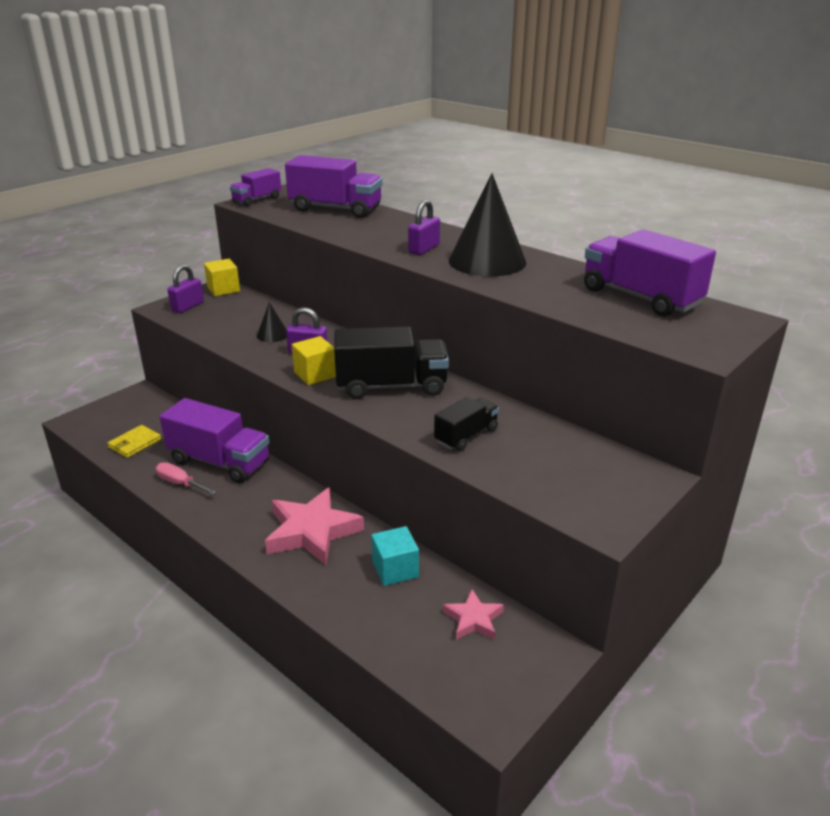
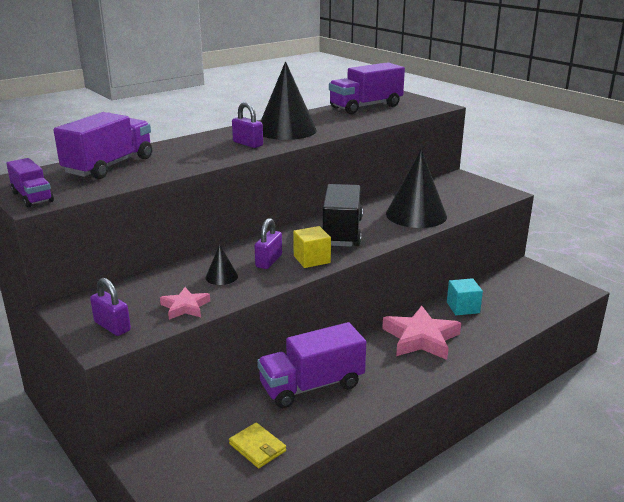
camera: 80 degrees left, 5 degrees down
pink screwdriver [156,462,217,495] -> none
purple truck [160,398,269,483] -> purple truck turned 150 degrees counterclockwise [257,322,366,408]
yellow cube [204,259,240,296] -> none
black truck [434,397,499,451] -> black cone [386,149,447,228]
pink star [443,589,504,640] -> pink star moved to [160,287,210,320]

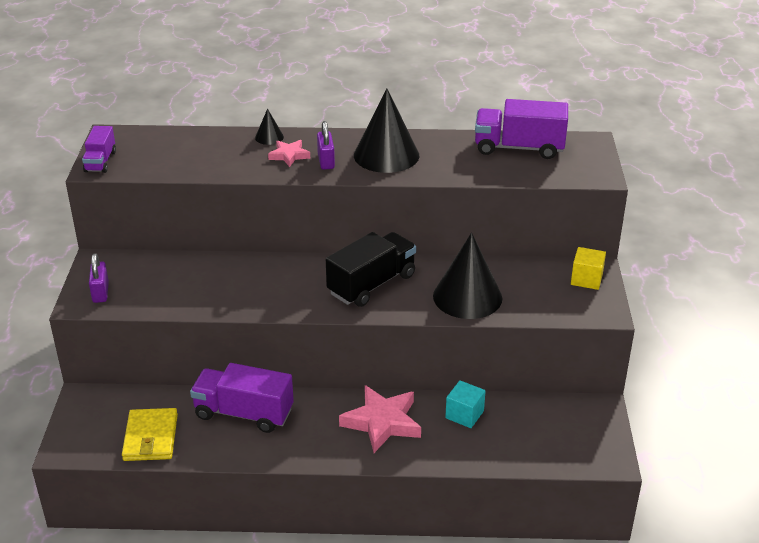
camera: 40 degrees right, 10 degrees up
purple truck [54,112,152,179] -> none
pink star [160,287,210,320] -> pink star moved to [268,140,310,167]
black cone [206,244,238,285] -> black cone moved to [255,109,284,145]
yellow wallet [229,423,286,468] -> yellow wallet [122,408,178,461], size x1.55
purple padlock [255,218,282,269] -> none
yellow cube [293,226,331,268] -> yellow cube moved to [571,247,606,290]

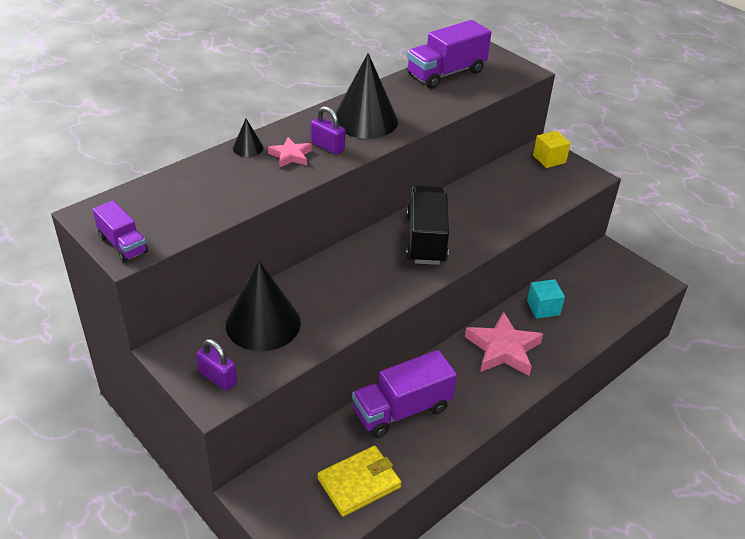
camera: 45 degrees left, 5 degrees up
yellow wallet [122,408,178,461] -> yellow wallet turned 75 degrees counterclockwise [317,446,402,517]
black cone [433,233,502,319] -> black cone moved to [226,260,301,351]

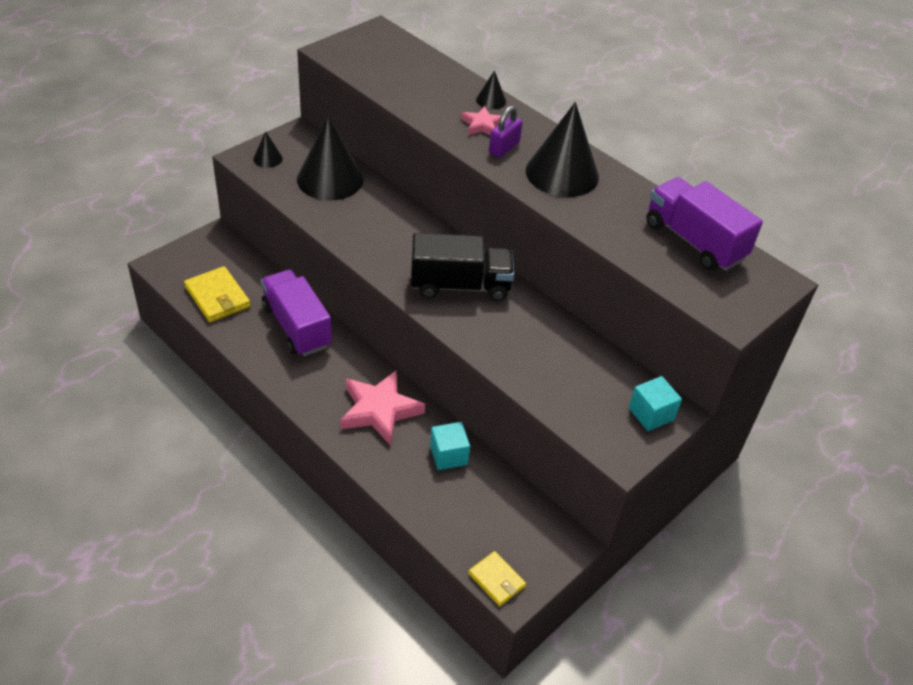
camera: 85 degrees right, 5 degrees up
purple truck [93,200,148,262] -> none
purple padlock [196,339,237,391] -> black cone [253,131,283,168]
yellow cube [533,131,571,168] -> turquoise cube [629,376,682,431]
none -> yellow wallet [468,551,526,606]

